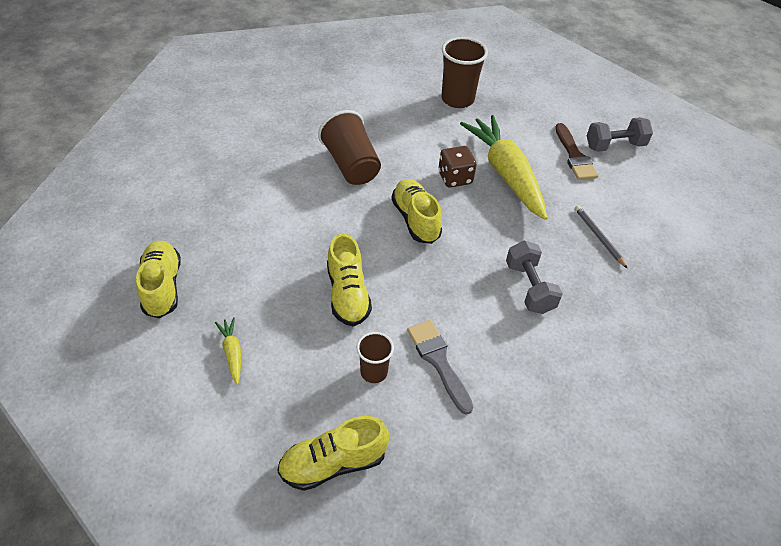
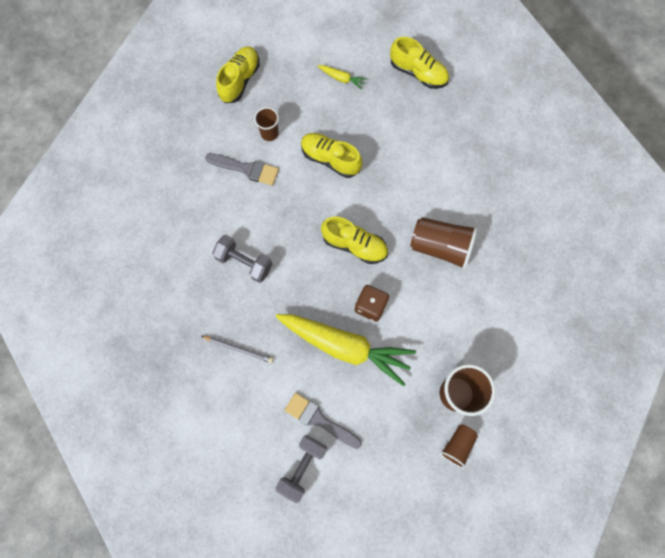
camera: 135 degrees right, 25 degrees up
brown brush [555,123,598,180] -> grey brush [284,393,362,449]
none -> brown cup [440,425,478,468]

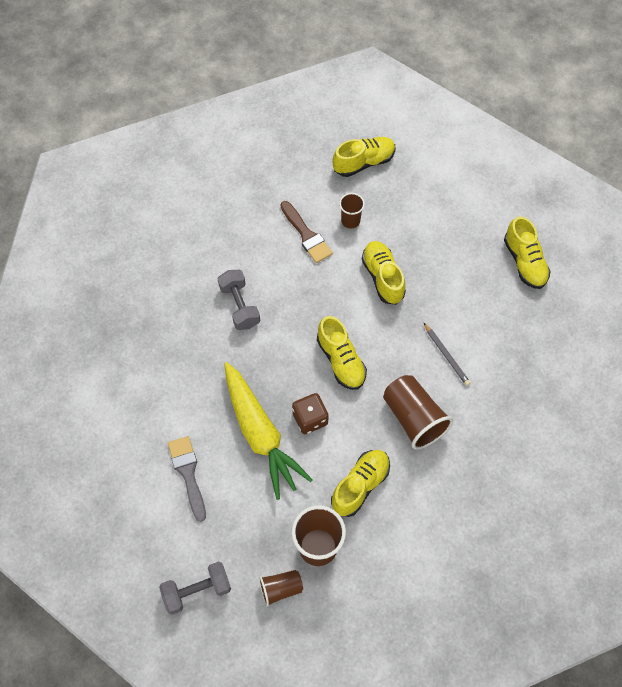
camera: 40 degrees right, 10 degrees down
grey pencil [201,336,274,363] -> grey pencil moved to [424,323,471,386]
grey brush [205,153,279,186] -> brown brush [280,201,333,263]
grey dumbbell [275,435,327,503] -> grey dumbbell moved to [159,561,231,615]
yellow carrot [318,65,367,90] -> none
none -> yellow shoe [331,450,390,517]

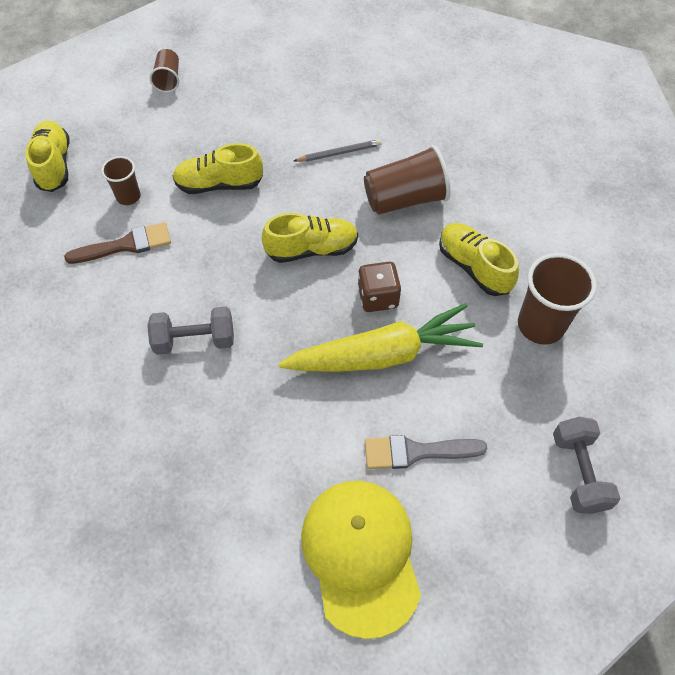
camera: 75 degrees left, 5 degrees down
brown cup [259,570,303,607] -> brown cup moved to [149,49,179,93]
yellow shoe [504,216,551,289] -> none
none -> yellow cap [301,481,421,639]

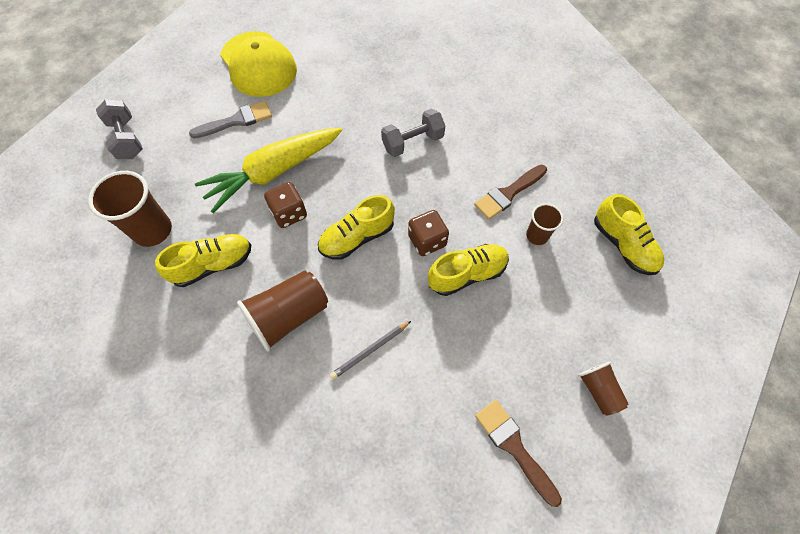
camera: 160 degrees right, 5 degrees up
yellow shoe [439,223,519,296] -> yellow shoe turned 60 degrees counterclockwise [155,234,251,287]
none -> brown dice [408,210,449,256]
none -> brown brush [475,400,562,507]

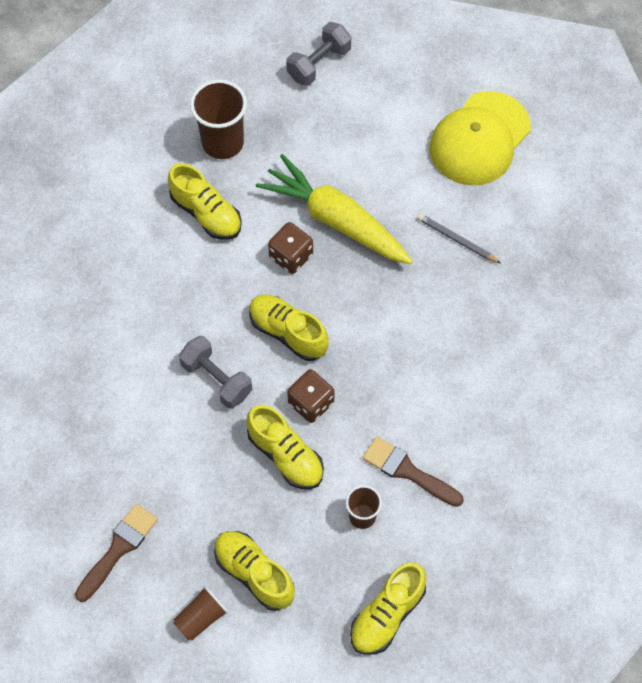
camera: 70 degrees right, 0 degrees up
grey brush [189,101,272,138] -> none
brown cup [237,270,328,351] -> none
grey pencil [330,321,411,380] -> grey pencil moved to [417,214,500,263]
grey dumbbell [381,108,445,157] -> grey dumbbell moved to [179,336,252,409]
none -> yellow shoe [214,531,295,611]

